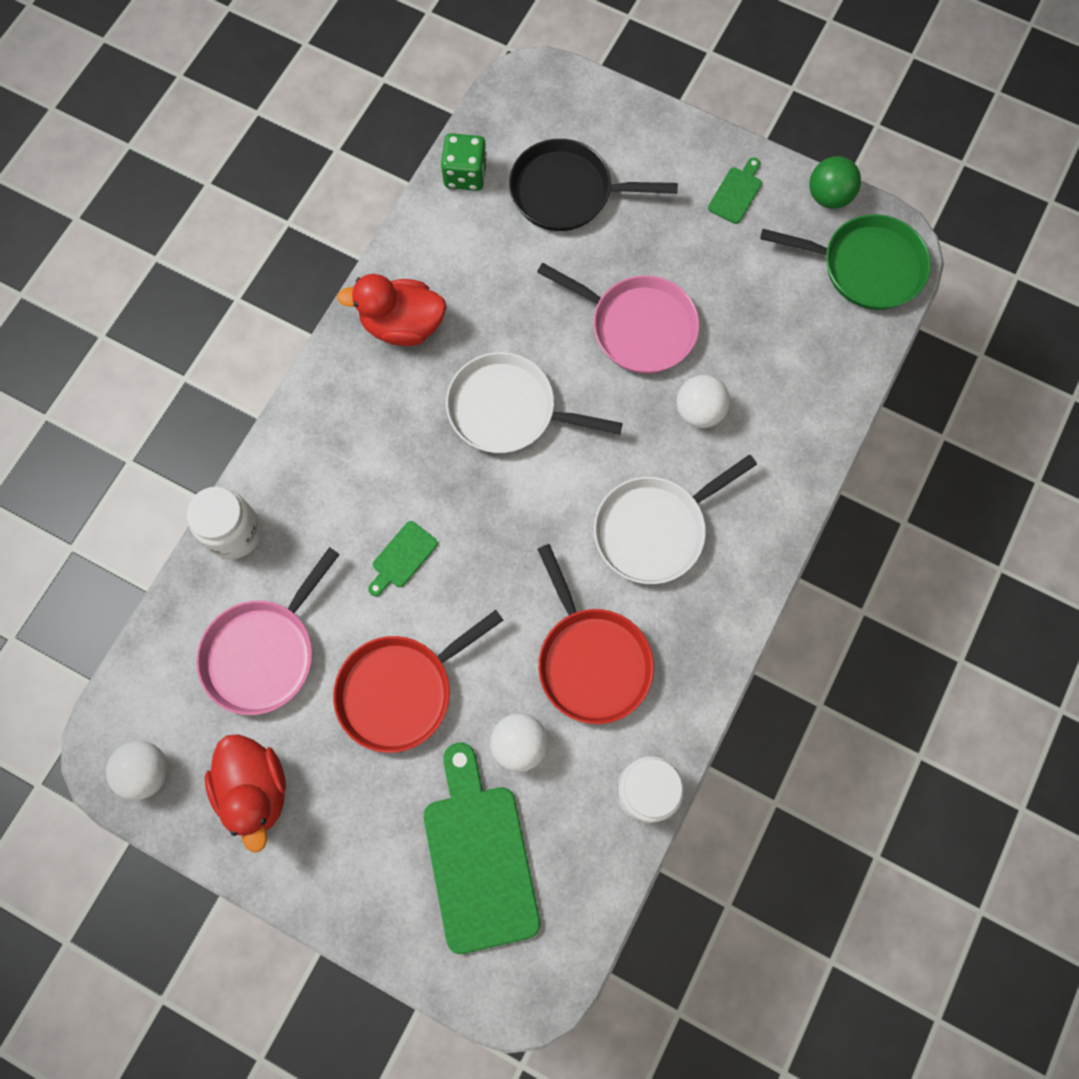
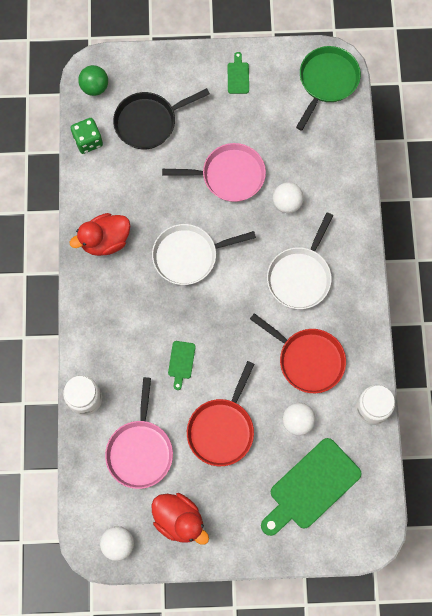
camera: 30 degrees left, 0 degrees up
green cutting board [424,743,540,954] -> green cutting board turned 90 degrees counterclockwise [261,438,362,536]
green pan [760,214,931,310] -> green pan turned 45 degrees counterclockwise [296,46,361,131]
green ball [809,156,861,209] -> green ball moved to [78,65,108,96]

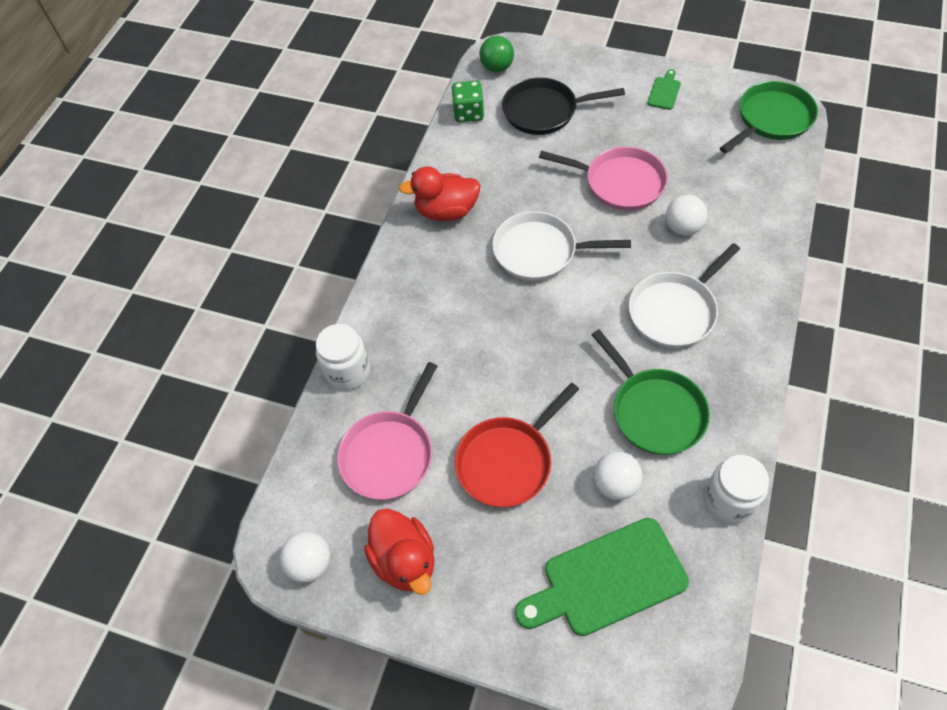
camera: 25 degrees right, 15 degrees down
green cutting board [168,341,195,390] -> none
red pan [250,313,346,393] -> green pan [591,330,710,455]

